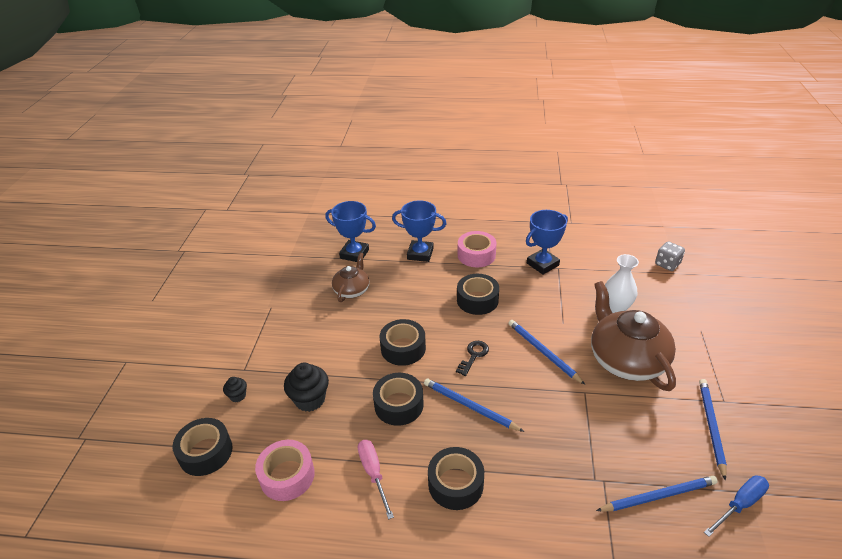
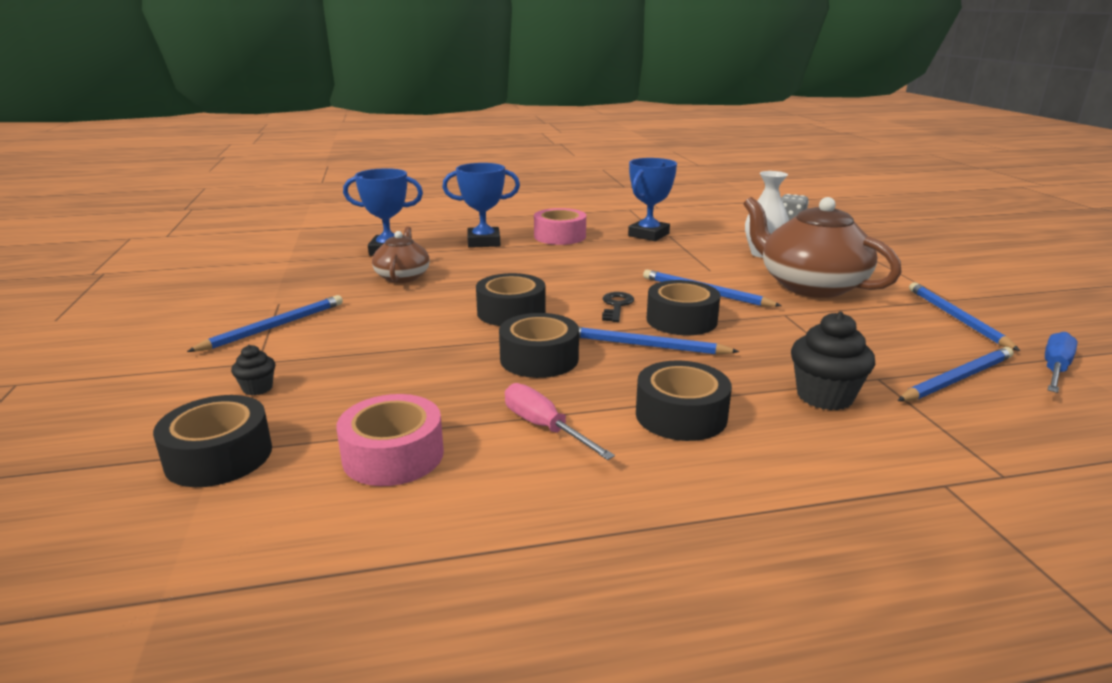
camera: 20 degrees left, 15 degrees down
black cupcake [284,363,329,412] -> black cupcake moved to [791,312,875,410]
black tape [457,274,499,315] -> black tape moved to [646,280,720,335]
none -> blue pencil [187,295,343,352]

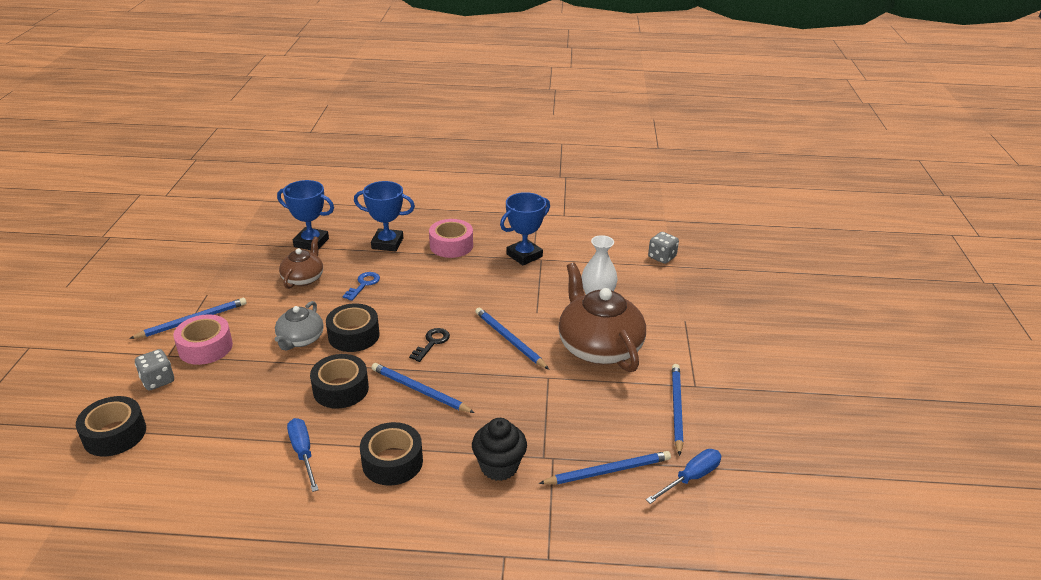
camera: 15 degrees right, 10 degrees up
black cupcake [231,345,276,396] -> grey dice [135,349,174,390]
pink tape [336,394,444,486] -> pink tape moved to [173,314,233,365]
pink screwdriver [505,383,615,460] -> blue screwdriver [287,418,319,492]
black tape [646,280,720,335] -> none
none -> grey teapot [275,301,324,351]
none -> blue key [343,272,380,301]

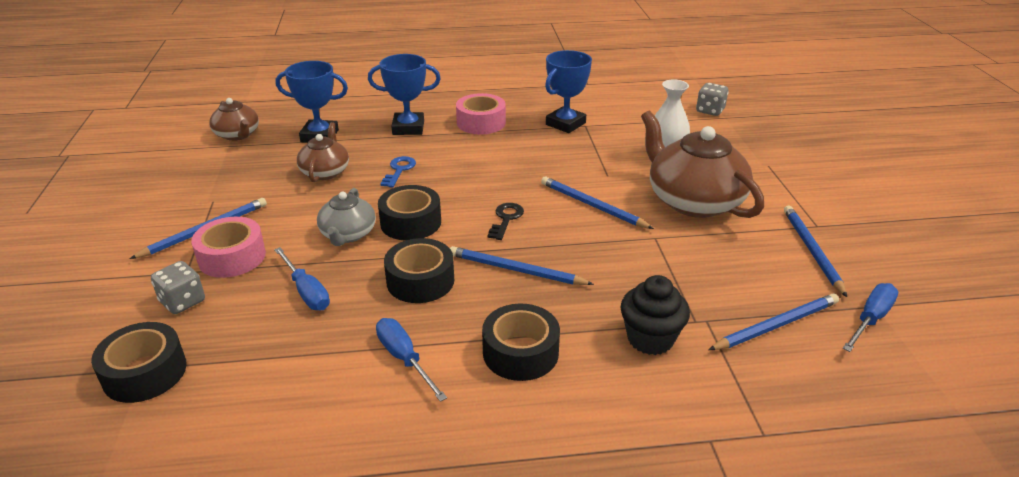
camera: 10 degrees left, 0 degrees up
none -> brown teapot [209,98,259,141]
none -> blue screwdriver [274,247,330,310]

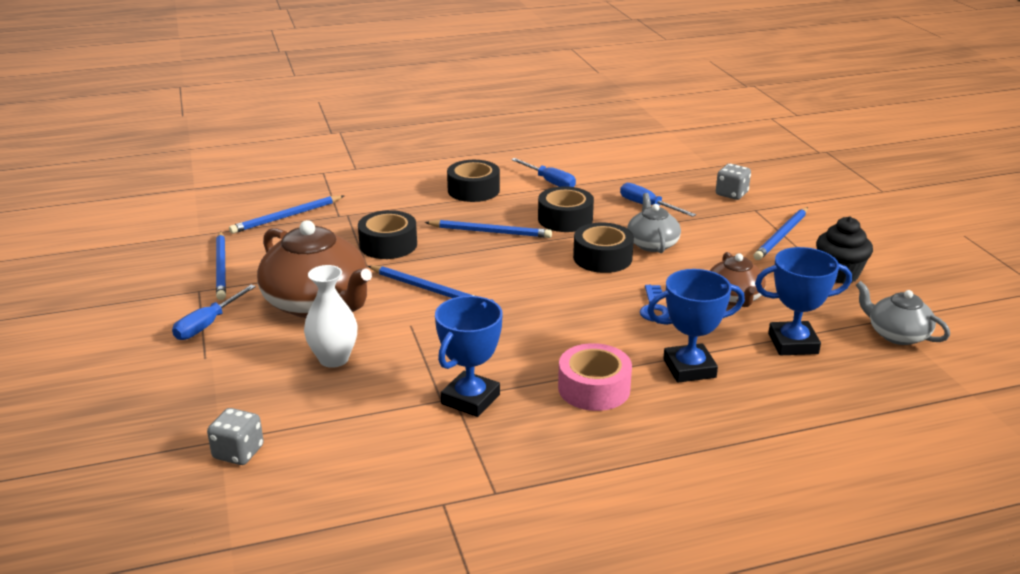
camera: 170 degrees right, 5 degrees down
black tape [91,322,187,403] -> black tape moved to [358,210,417,259]
pink tape [191,217,266,278] -> none
brown teapot [209,98,259,141] -> grey teapot [856,281,950,345]
black key [487,203,524,240] -> none
black cupcake [620,275,690,355] -> black cupcake moved to [816,216,873,284]
blue screwdriver [843,283,898,352] -> blue screwdriver moved to [172,285,256,340]

